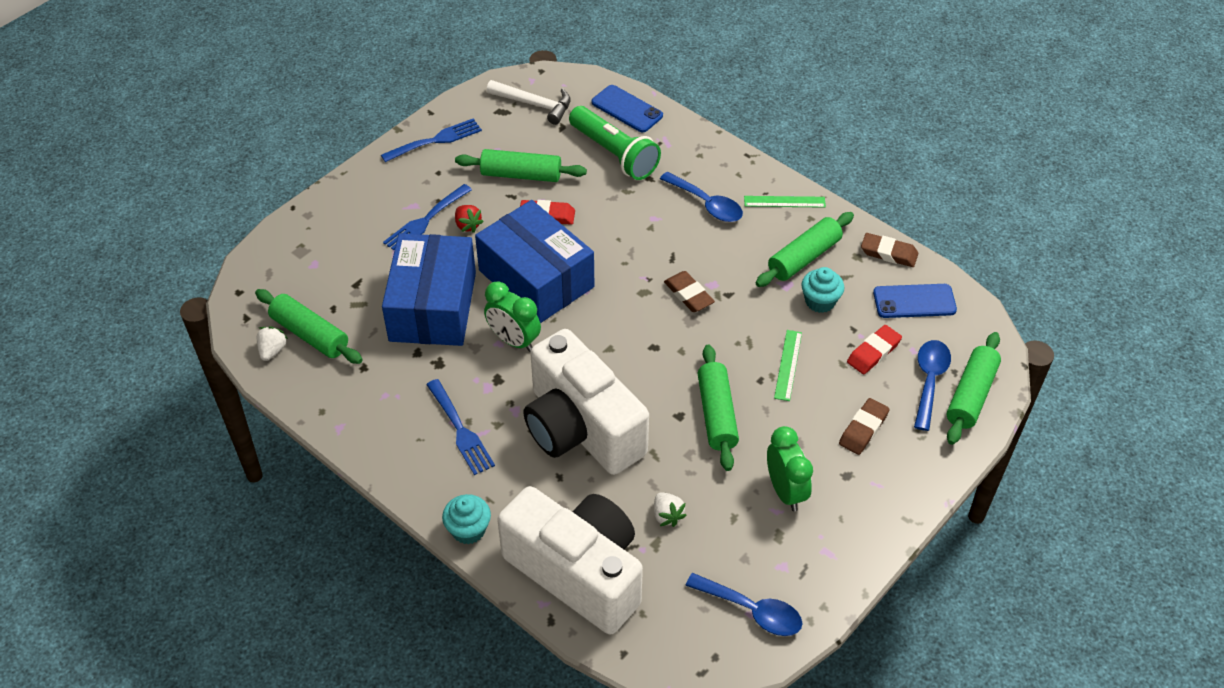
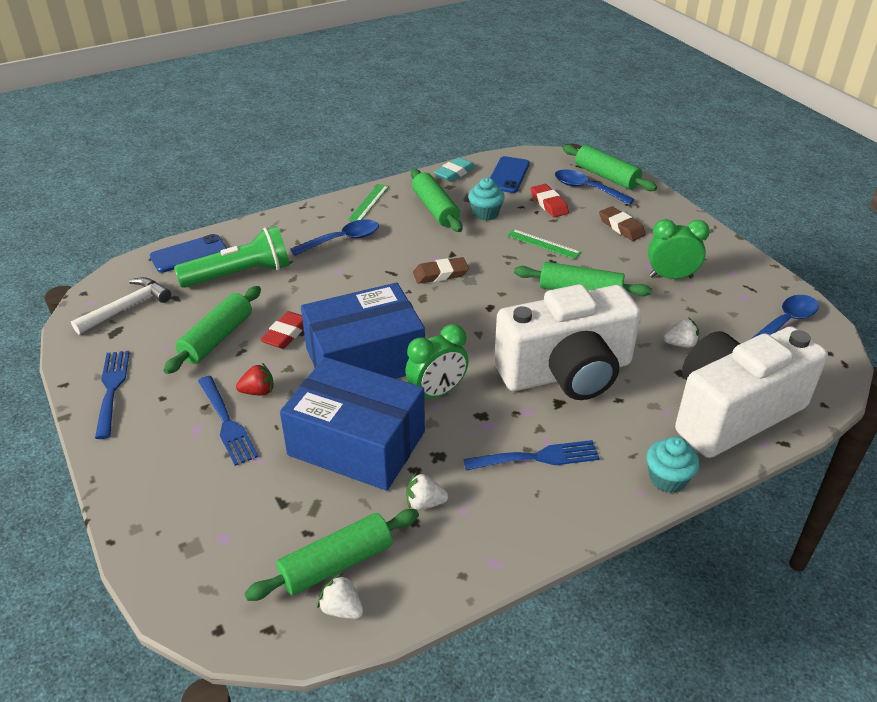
camera: 70 degrees left, 10 degrees down
brown eraser [861,233,918,267] -> turquoise eraser [434,157,475,182]
none -> white strawberry [406,472,448,510]

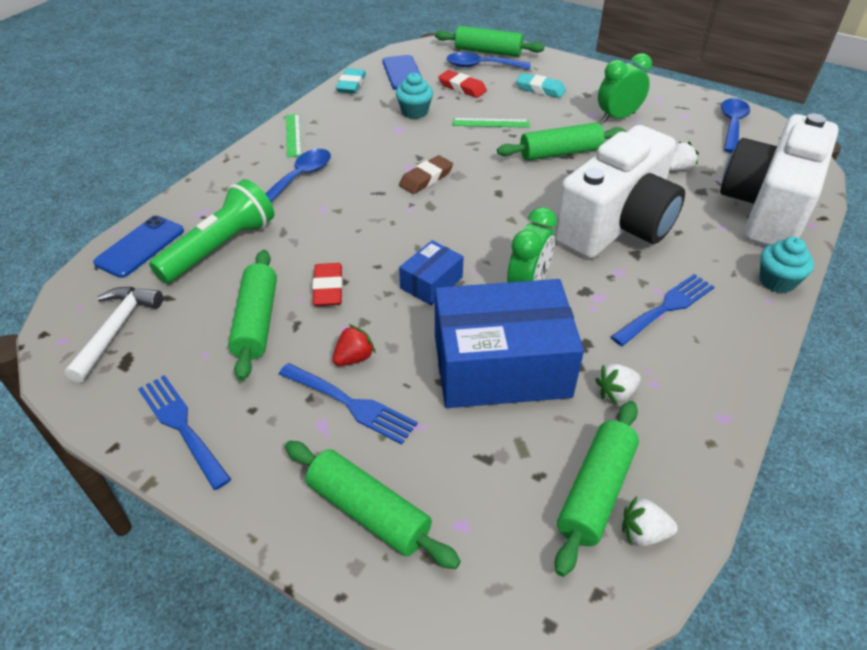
camera: 30 degrees left, 5 degrees up
blue box [301,283,425,379] -> blue box [399,240,464,305], size x0.46
green rolling pin [411,169,463,232] -> green rolling pin moved to [285,441,461,569]
brown eraser [599,206,646,241] -> turquoise eraser [516,73,566,98]

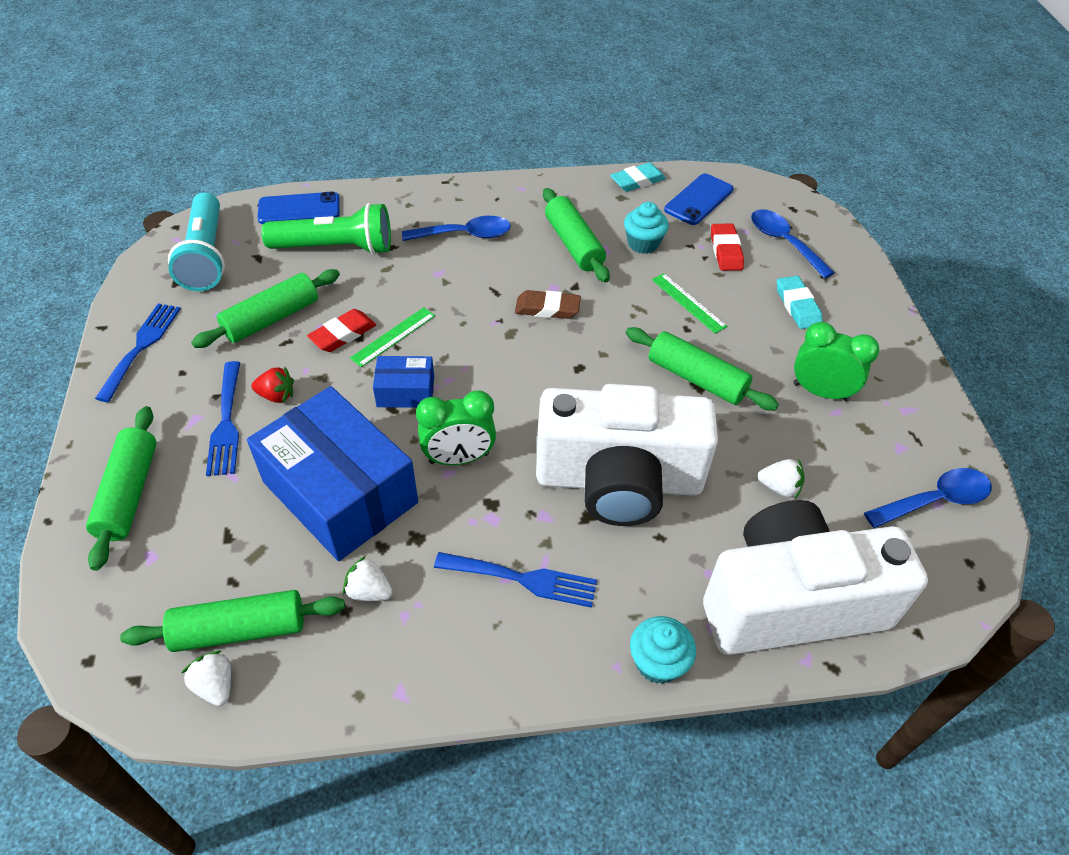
camera: 50 degrees right, 5 degrees up
white hammer [64,287,163,383] -> turquoise flashlight [168,192,225,291]
green ruler [286,114,301,157] -> green ruler moved to [350,307,435,367]
green rolling pin [435,26,545,57] -> green rolling pin moved to [543,188,610,283]

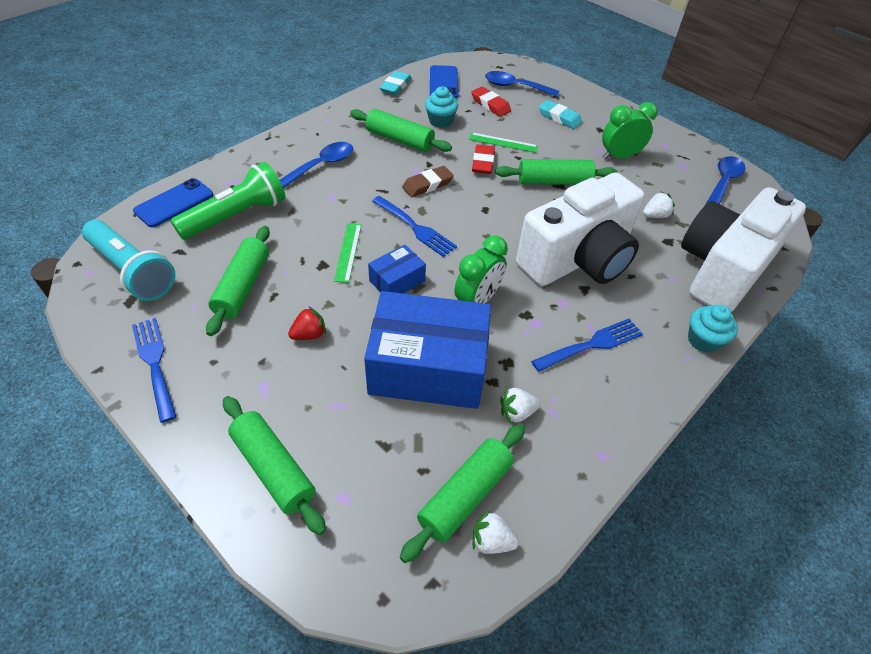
camera: 40 degrees left, 0 degrees up
blue fork [206,361,240,476] -> blue fork moved to [372,196,457,257]
red eraser [307,309,376,352] -> red eraser moved to [472,145,495,174]

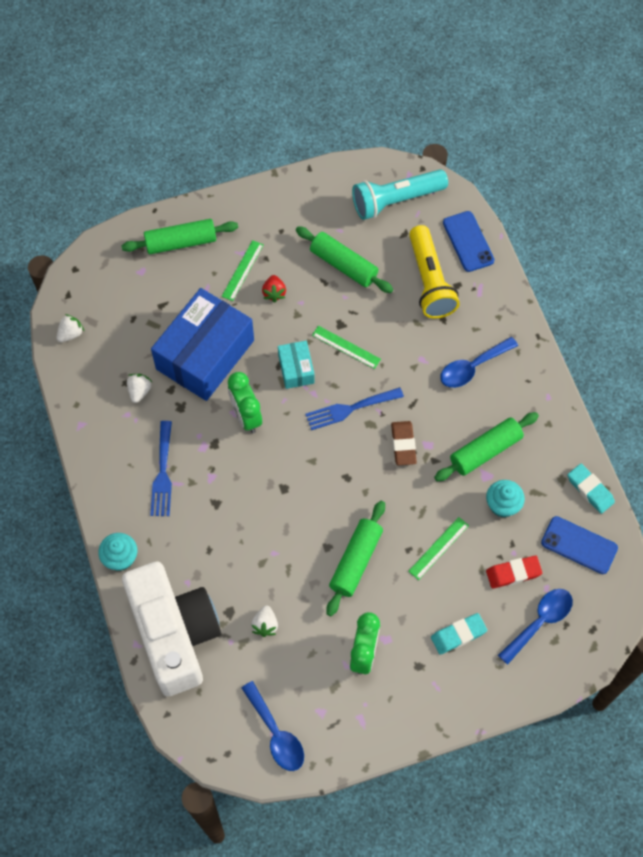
camera: 120 degrees right, 15 degrees up
blue fork [132,318,176,423] -> none
green flashlight [171,162,285,240] -> yellow flashlight [409,225,460,318]
blue spoon [280,142,353,188] -> blue spoon turned 75 degrees clockwise [440,337,518,388]
blue box [368,245,426,294] -> turquoise box [278,341,315,389]
green rolling pin [400,424,525,563] -> none
red eraser [472,145,495,174] -> none
white camera [516,172,645,286] -> none
none -> green ruler [222,240,264,301]

